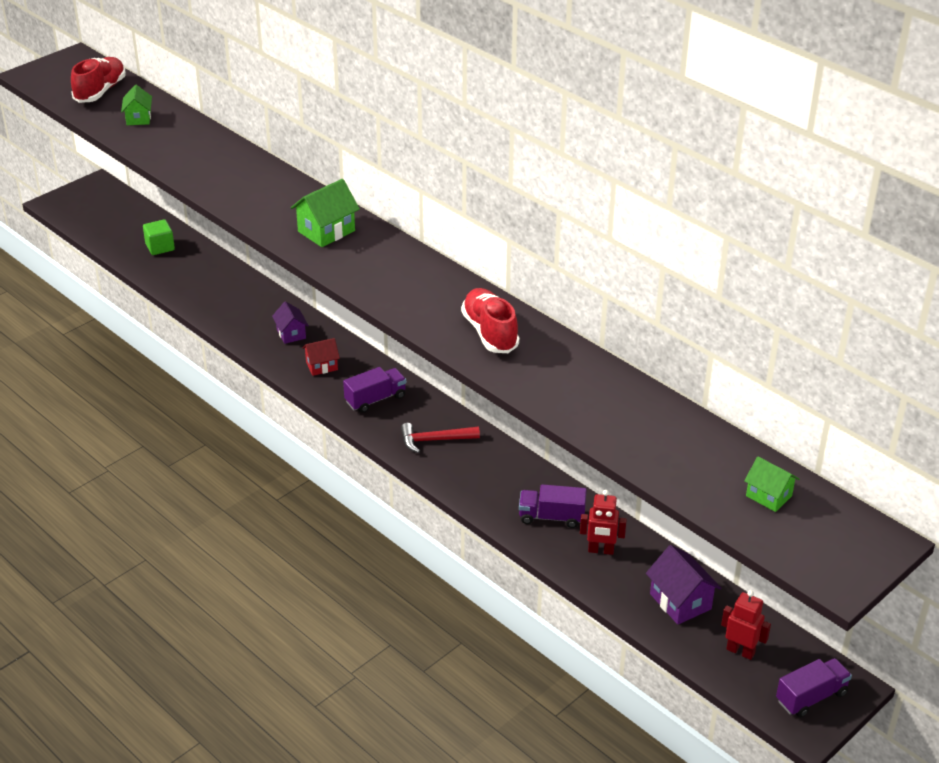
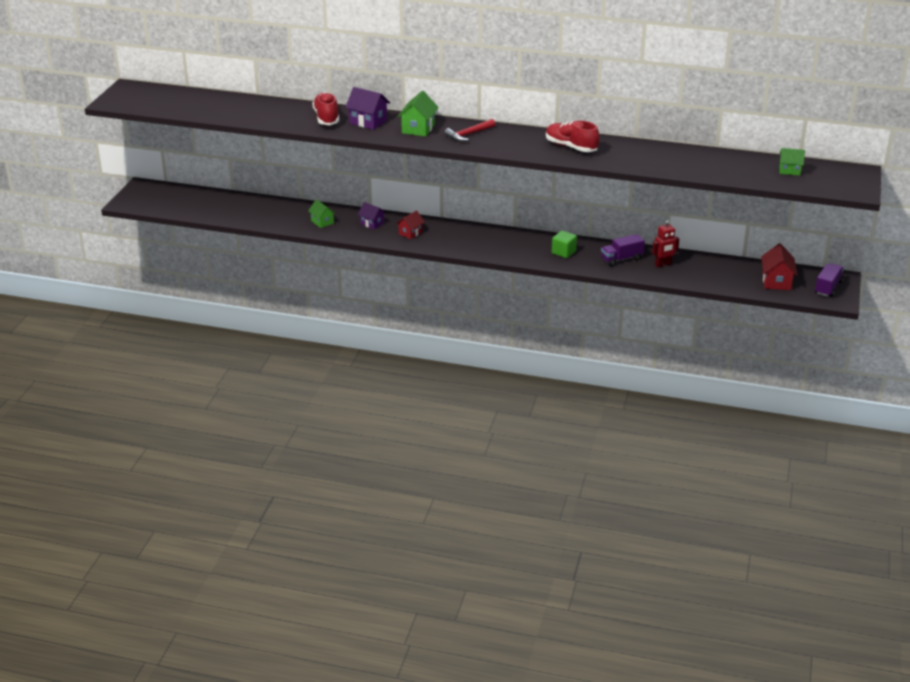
camera: 30 degrees left, 5 degrees down
red shoe [71,57,126,103] -> red shoe moved to [312,92,339,125]
green house [121,85,152,125] -> green house moved to [308,199,336,228]
green cube [143,219,175,255] -> green cube moved to [552,231,577,258]
purple truck [343,367,406,413] -> none
red hammer [401,423,480,453] -> red hammer moved to [444,119,495,141]
purple house [646,545,721,625] -> purple house moved to [345,87,390,130]
red robot [721,590,771,660] -> red house [761,244,798,290]

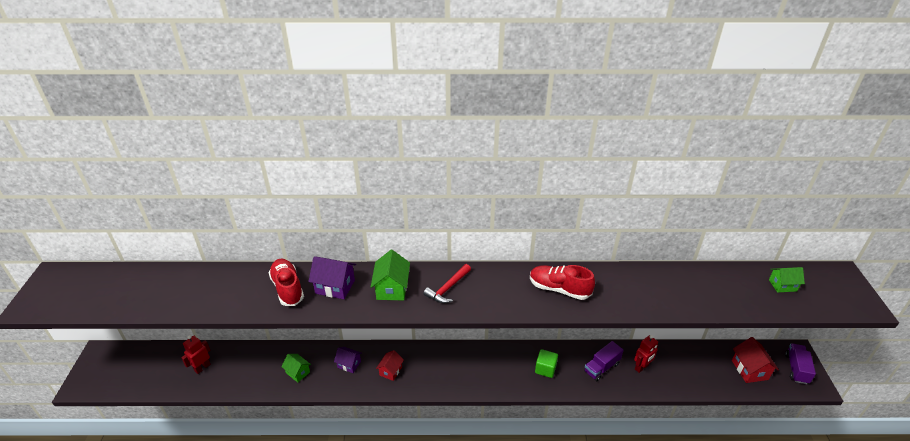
camera: 15 degrees left, 5 degrees up
none -> red robot [181,335,211,374]

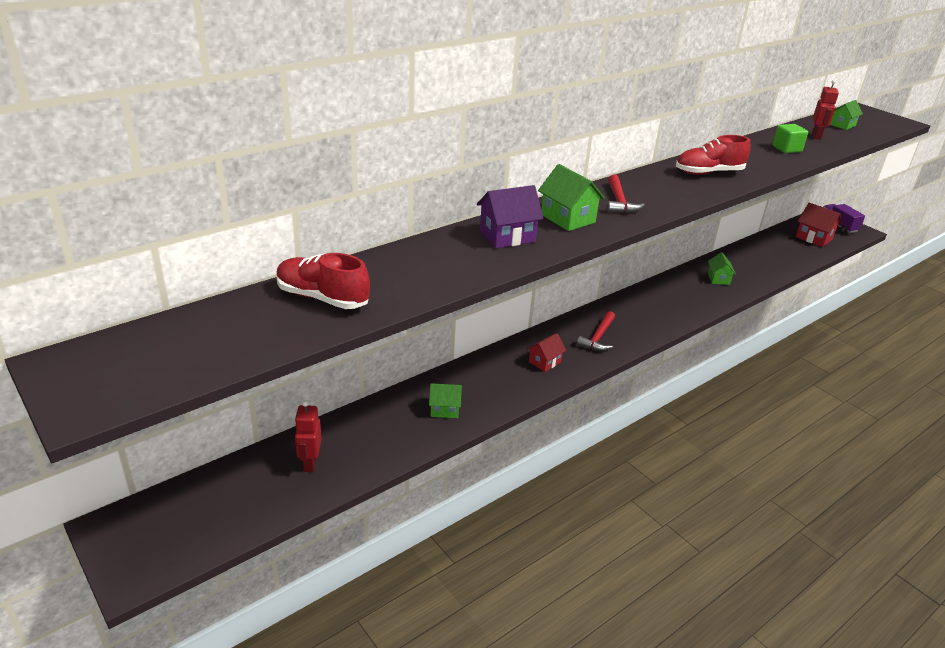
camera: 40 degrees left, 5 degrees down
red shoe [268,258,304,306] -> red shoe moved to [276,253,370,309]
purple house [334,347,362,373] -> none
red house [376,350,404,381] -> red house turned 60 degrees clockwise [527,333,566,372]
green cube [535,349,558,378] -> green cube moved to [772,124,808,153]
purple truck [584,341,624,381] -> green house [708,252,736,285]
red robot [634,335,658,373] -> red robot moved to [812,79,839,140]
none -> red hammer [577,311,615,351]

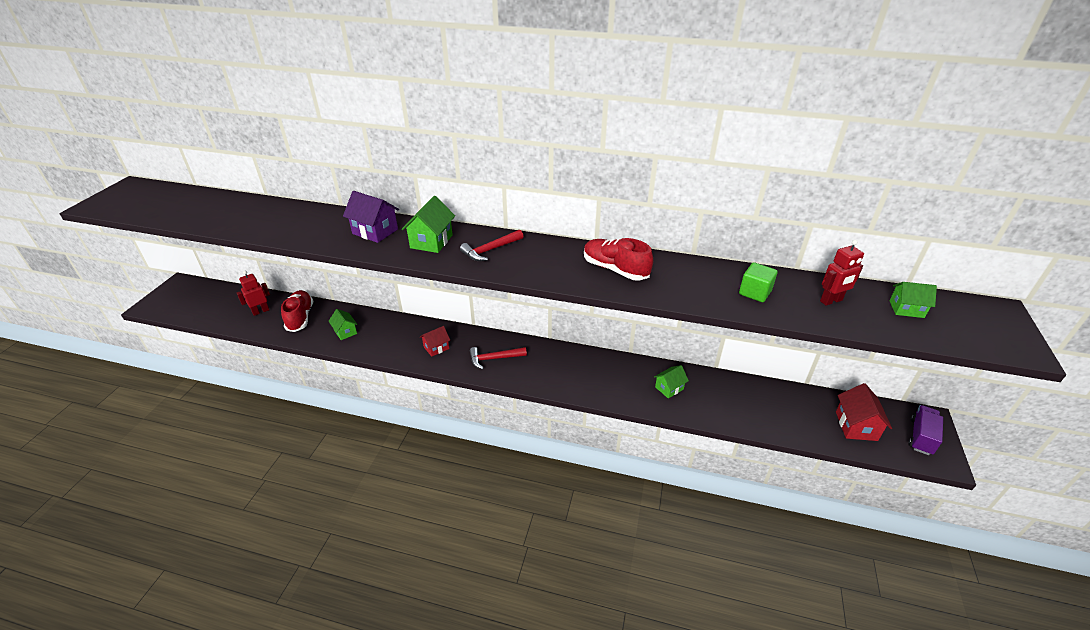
camera: 55 degrees right, 5 degrees up
red shoe [276,253,370,309] -> red shoe moved to [281,290,313,332]
red house [527,333,566,372] -> red house turned 45 degrees counterclockwise [420,326,450,357]

